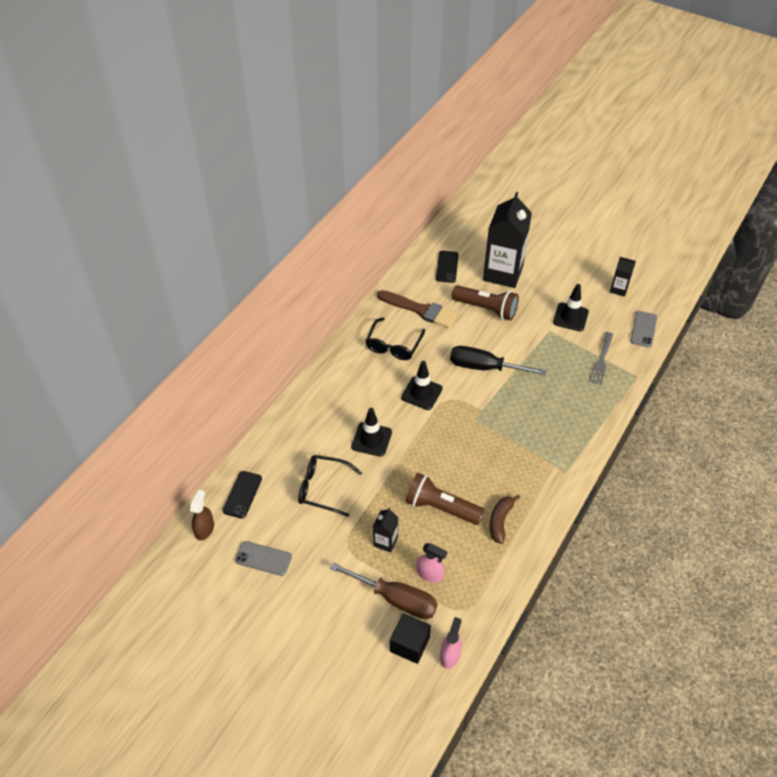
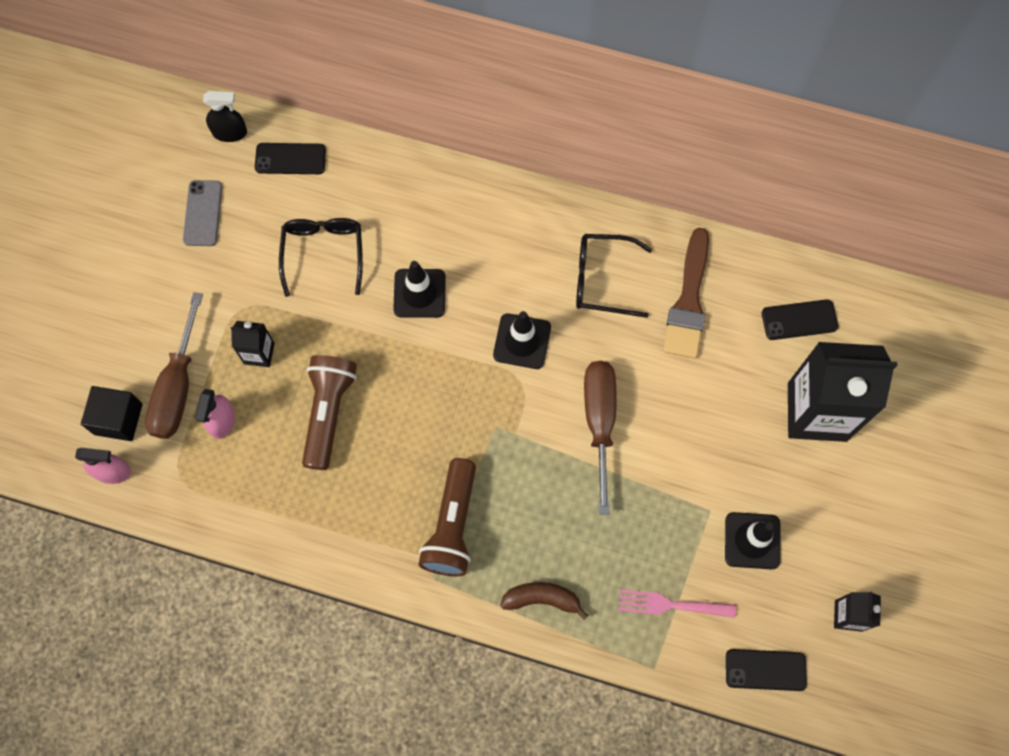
camera: 75 degrees right, 20 degrees up
brown spray bottle [190,490,214,541] -> black spray bottle [203,91,247,142]
black screwdriver [450,346,546,375] -> brown screwdriver [584,361,617,515]
brown flashlight [451,285,519,321] -> brown flashlight moved to [418,458,476,576]
brown banana [490,495,520,544] -> brown banana moved to [500,582,589,620]
grey fork [589,332,613,385] -> pink fork [618,589,736,618]
grey phone [630,311,657,347] -> black phone [726,649,807,691]

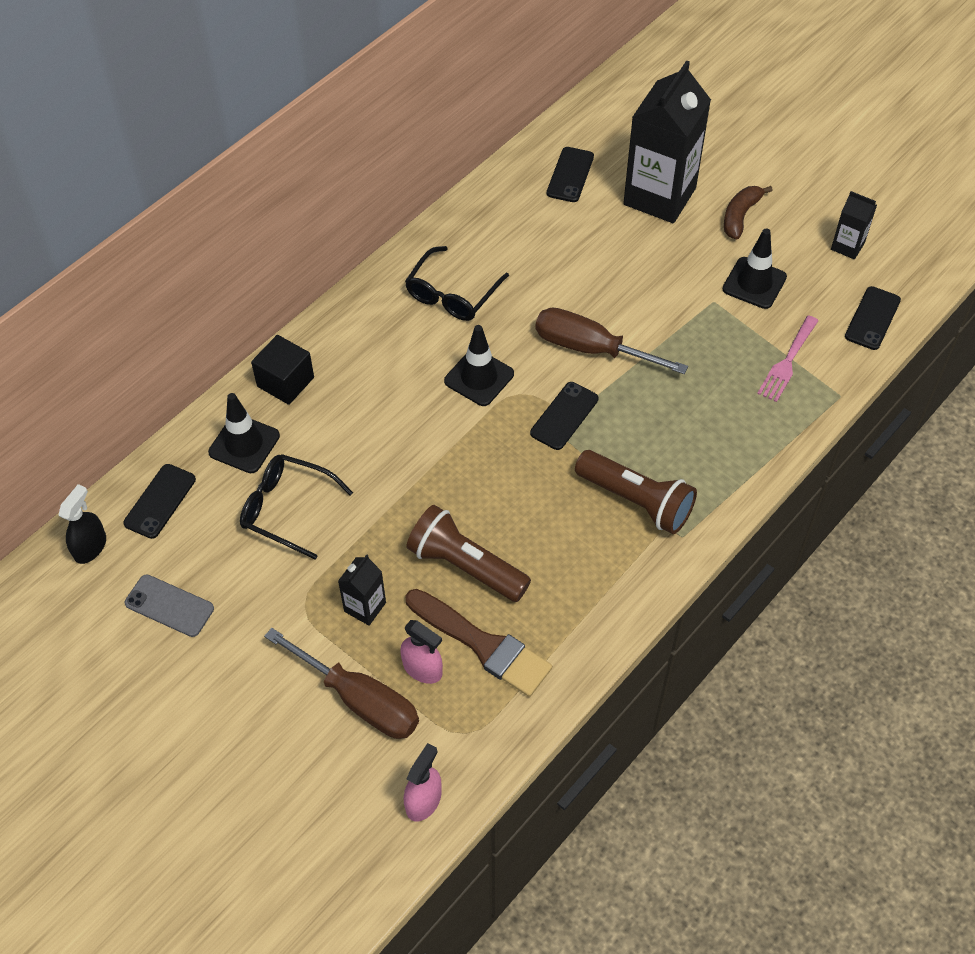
camera: 65 degrees left, 15 degrees down
black cube [81,386,143,441] -> black cube moved to [251,335,314,405]
black traffic cone [393,261,446,318] -> black traffic cone moved to [208,393,280,473]
brown banana [500,582,589,620] -> brown banana moved to [724,186,773,240]
brown brush [663,228,709,358] -> brown brush moved to [406,589,552,697]
none -> black phone [530,382,599,450]

